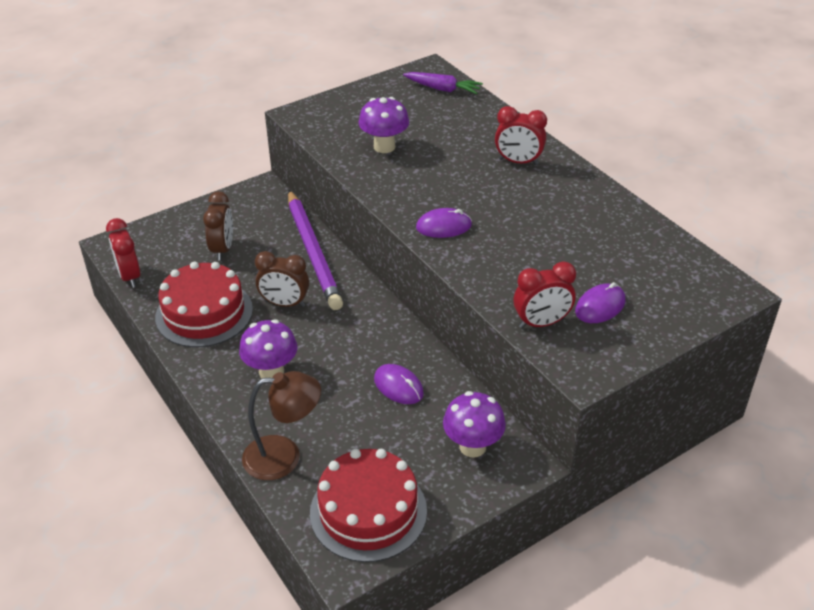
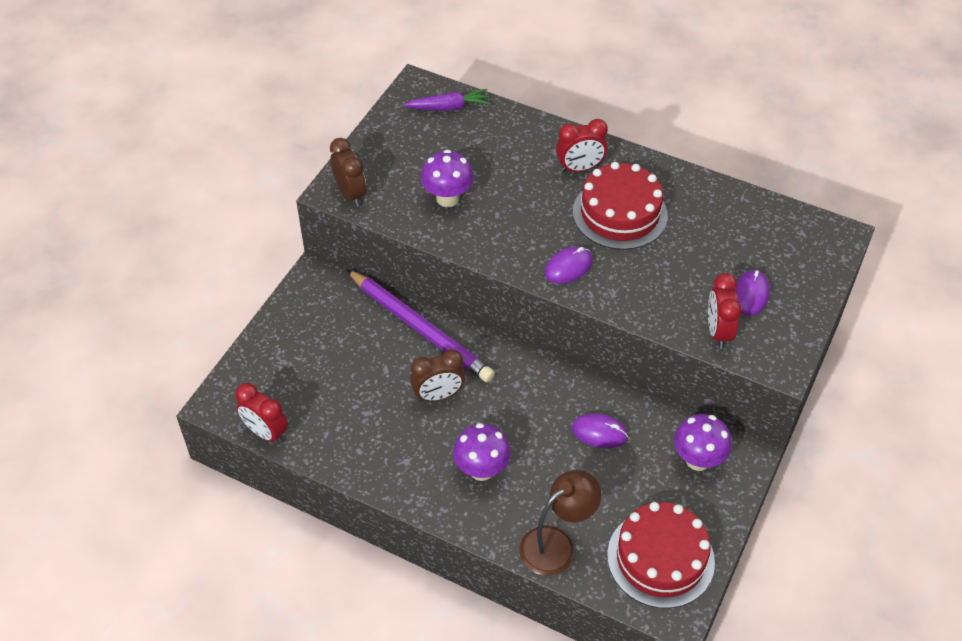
camera: 30 degrees left, 10 degrees up
red cake [155,262,253,347] -> red cake moved to [573,162,668,250]
brown clock [203,191,233,261] -> brown clock moved to [330,138,366,207]
red clock [514,261,576,329] -> red clock turned 135 degrees clockwise [708,273,742,349]

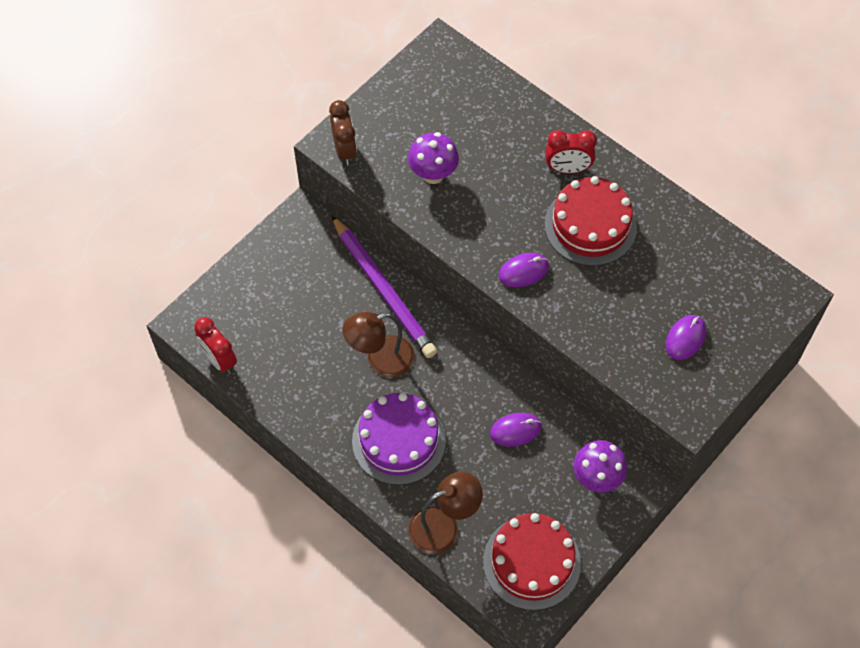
camera: 15 degrees right, 10 degrees up
purple carrot [404,89,491,111] -> none
brown clock [410,349,465,401] -> brown lamp [343,312,415,377]
purple mushroom [453,423,511,481] -> purple cake [352,393,446,485]
purple mouse [572,413,628,448] -> purple mouse turned 45 degrees counterclockwise [490,413,542,446]
red clock [708,273,742,349] -> none

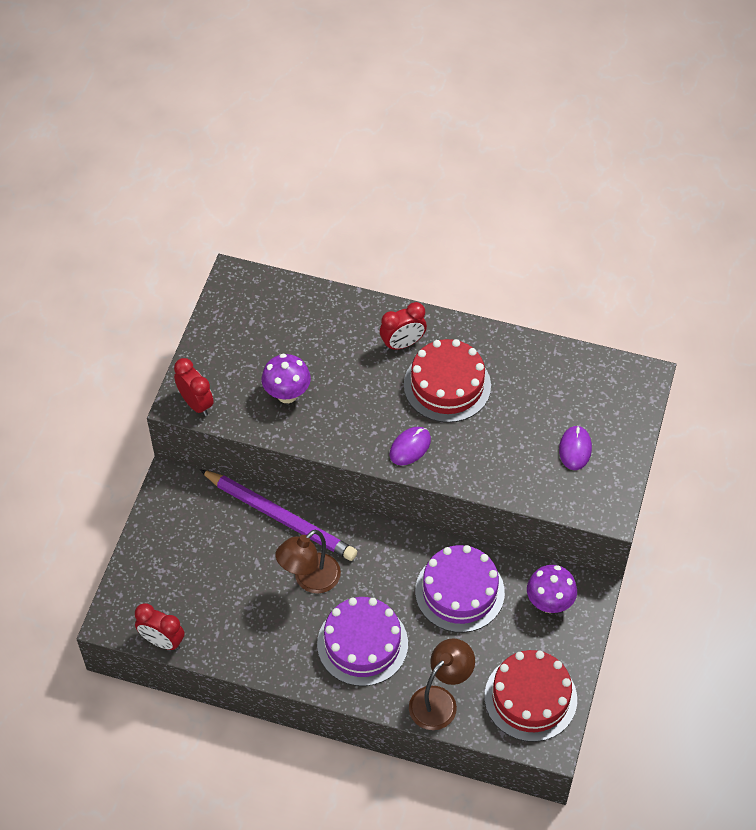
camera: 25 degrees left, 5 degrees down
brown clock [329,100,357,166] -> red clock [174,358,214,416]
purple mouse [490,413,542,446] -> purple cake [415,545,505,633]

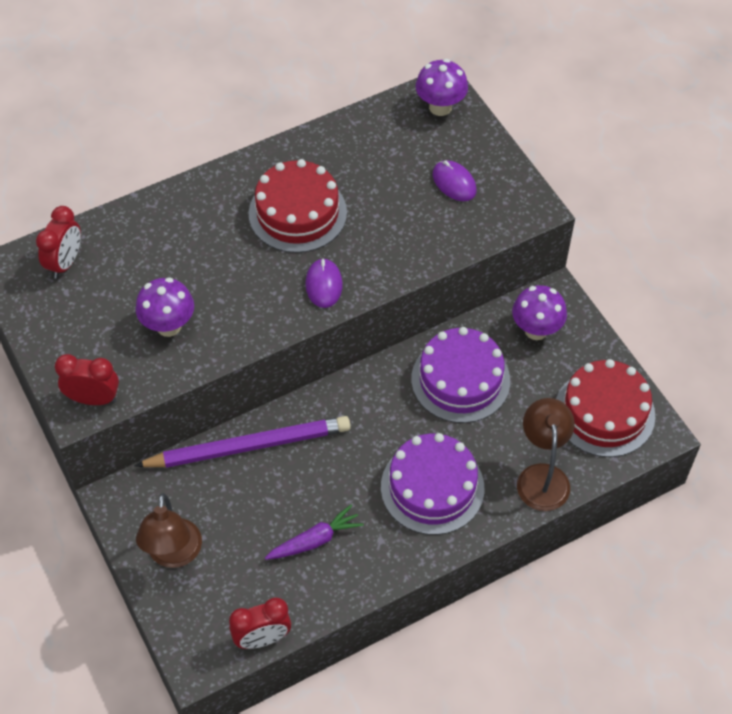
camera: 45 degrees left, 0 degrees up
brown lamp [276,530,341,594] -> brown lamp moved to [136,493,202,568]
red clock [380,302,427,351] -> red clock moved to [36,206,81,279]
none -> purple carrot [265,504,364,560]
none -> purple mushroom [415,59,468,116]

